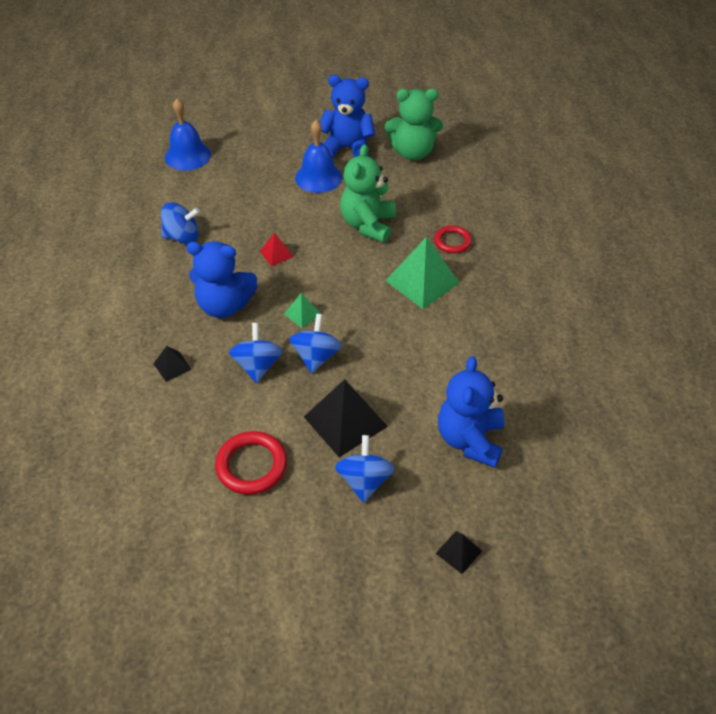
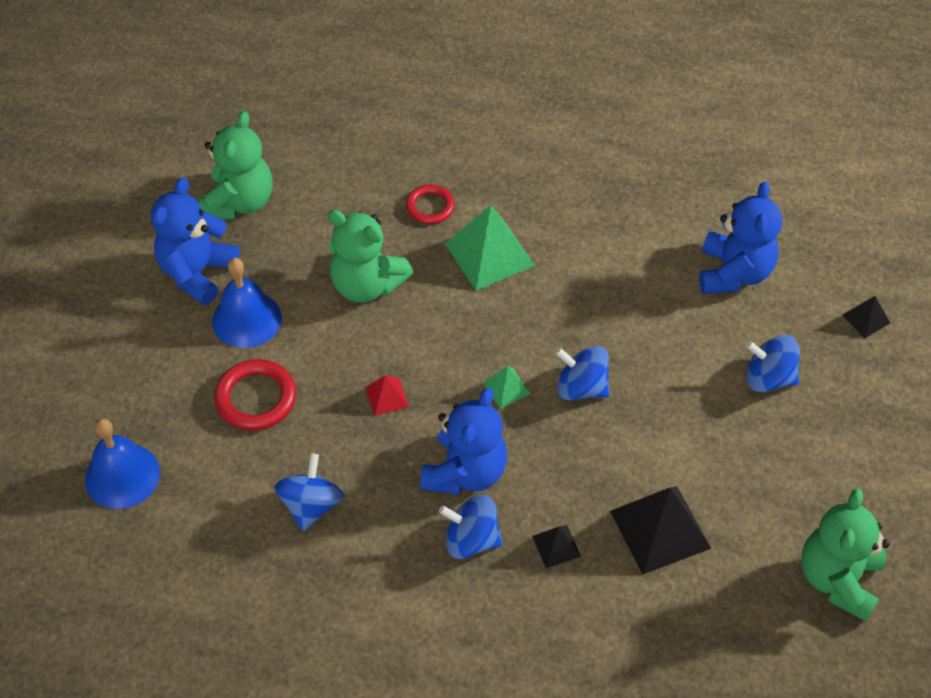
camera: 75 degrees left, 5 degrees up
red ring [215,431,287,495] -> red ring moved to [214,359,296,430]
blue spinning top [229,323,283,383] -> blue spinning top moved to [439,495,502,559]
black pyramid [304,379,388,457] -> black pyramid moved to [610,486,711,575]
blue teddy bear [438,356,504,468] -> blue teddy bear turned 105 degrees counterclockwise [699,182,782,294]
none -> green teddy bear [801,488,890,622]

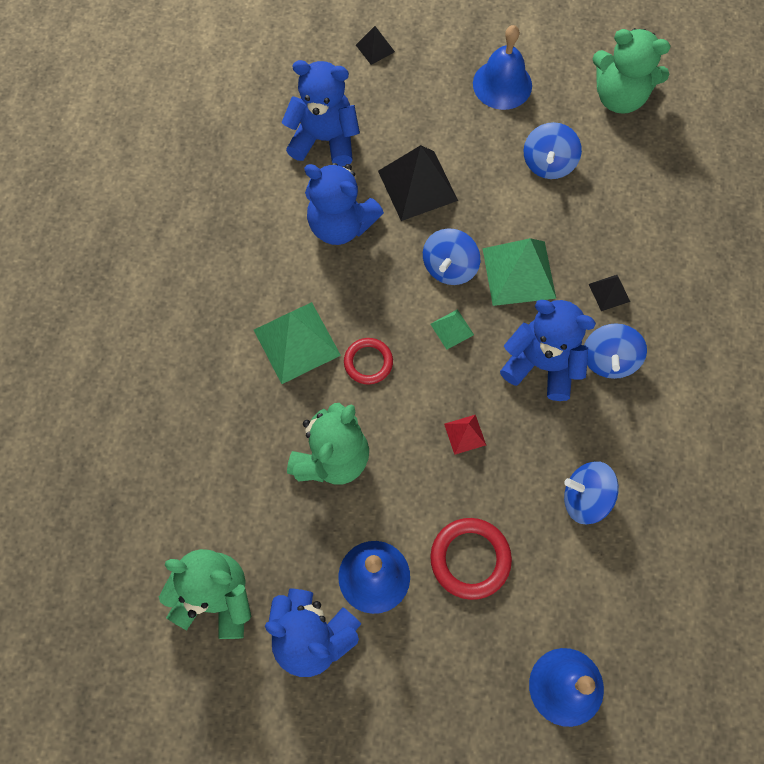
camera: 90 degrees left, 15 degrees up
red ring [406,185,455,224] -> red ring moved to [344,338,393,384]
black pyramid [610,486,711,575] -> black pyramid moved to [378,145,458,221]
blue spinning top [746,335,800,392] -> blue spinning top moved to [523,122,582,179]
none -> blue teddy bear [304,163,384,245]
none -> blue bell [473,25,532,110]
none -> green pyramid [483,238,556,306]

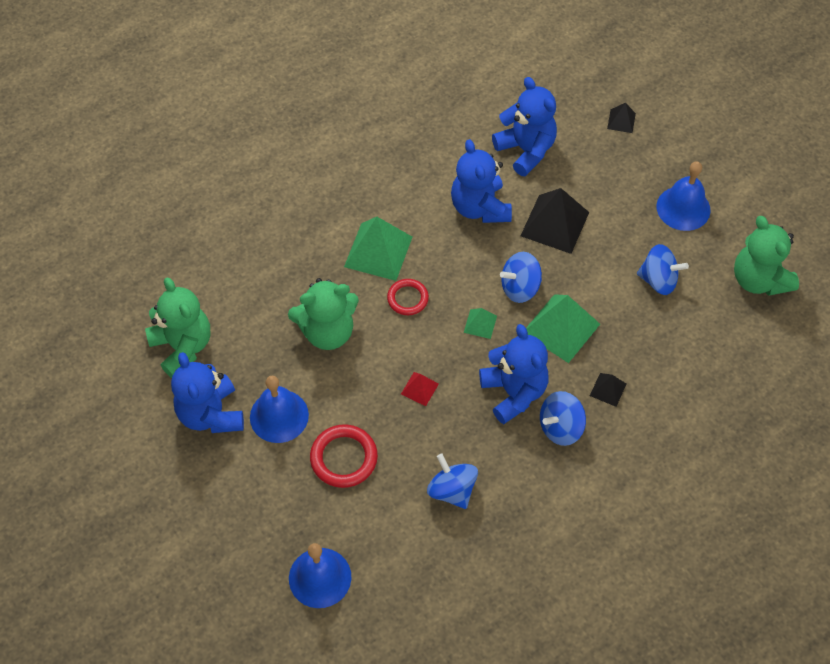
camera: 45 degrees right, 10 degrees down
blue spinning top [523,122,582,179] -> blue spinning top turned 135 degrees counterclockwise [637,244,689,295]

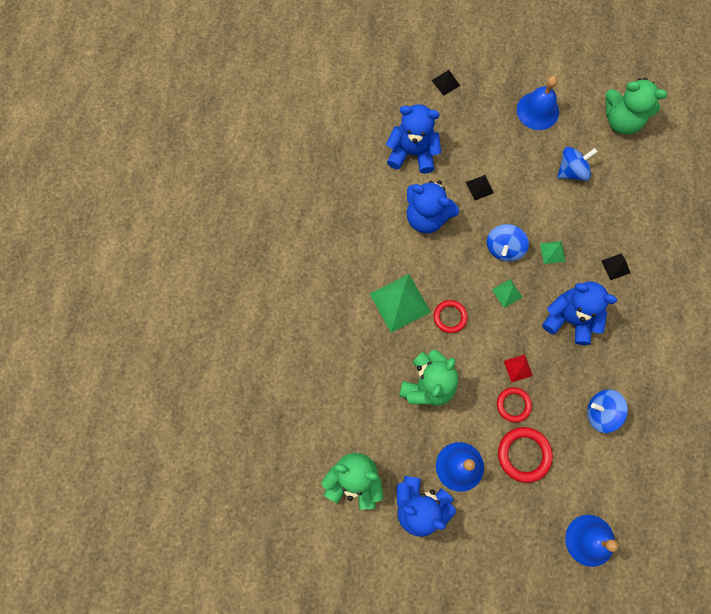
camera: 45 degrees left, 15 degrees up
black pyramid [521,188,589,254] -> black pyramid [466,175,494,200], size x0.49
green pyramid [526,294,600,363] -> green pyramid [540,241,566,264], size x0.49
blue spinning top [540,391,586,446] -> none
none -> red ring [497,387,532,423]

